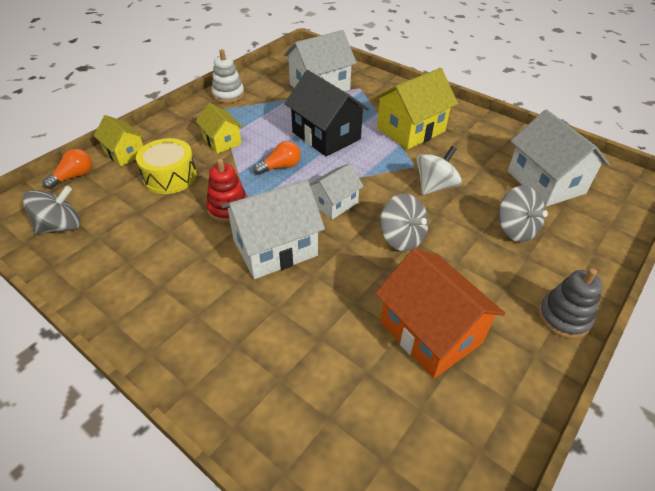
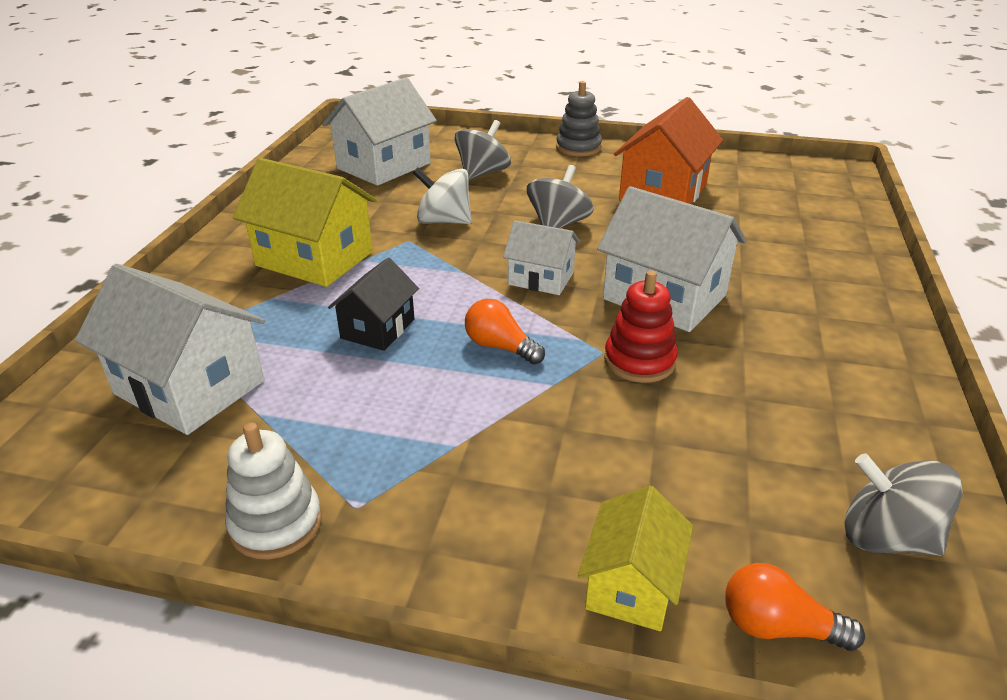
camera: 115 degrees left, 10 degrees down
yellow drum [136,138,197,194] -> none
yellow house [196,103,243,153] -> none
black house [284,70,369,156] -> black house [328,257,419,351], size x0.58

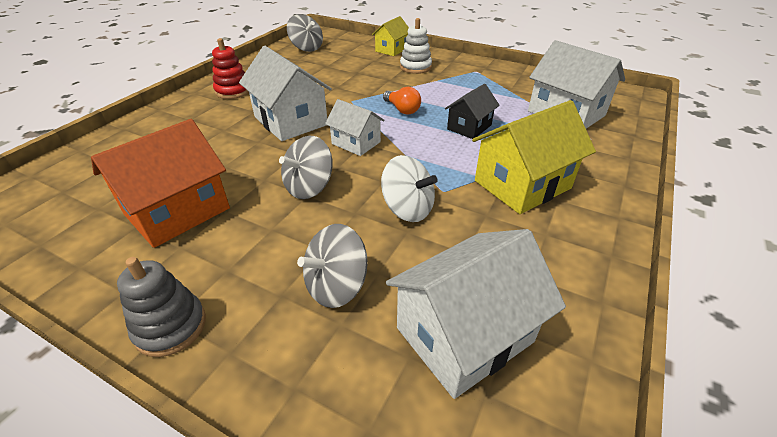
camera: 165 degrees left, 5 degrees up
white stacking toy [225,422,322,559] -> white stacking toy moved to [400,18,432,74]
yellow house [233,158,377,287] -> yellow house turned 75 degrees counterclockwise [472,100,596,214]
red stacking toy [604,270,678,383] -> red stacking toy moved to [212,38,249,99]
orange light bulb [725,563,865,651] -> none

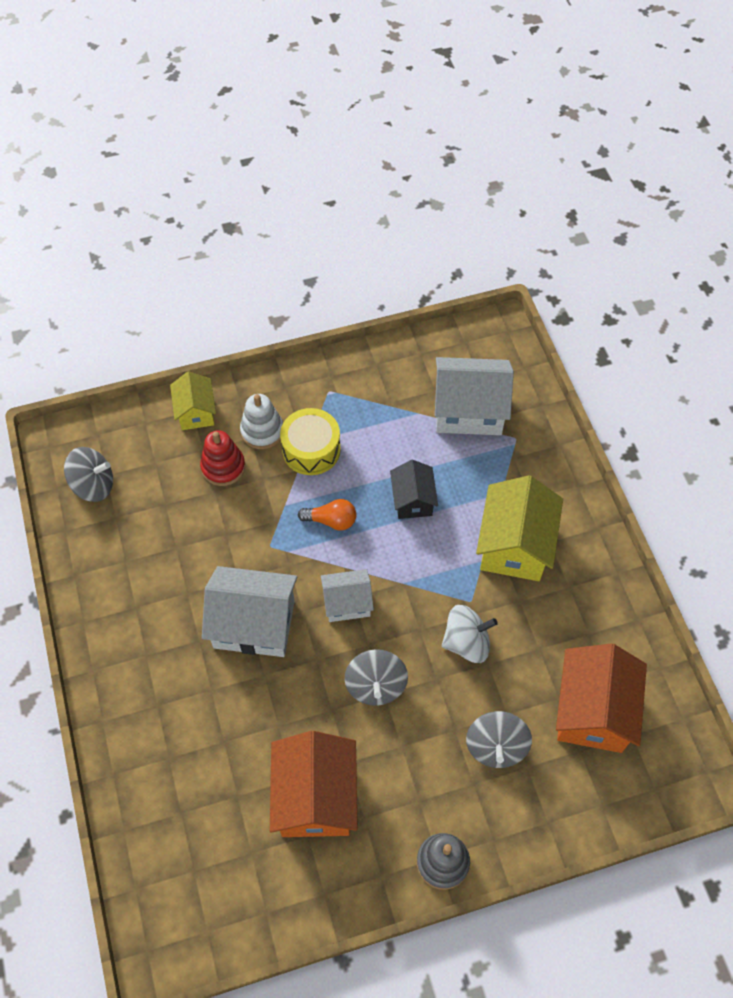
camera: 45 degrees left, 20 degrees up
red stacking toy [212,38,249,99] -> red stacking toy moved to [200,430,245,486]
white house [386,229,566,399] -> orange house [556,644,647,753]
none -> yellow drum [280,408,341,475]

